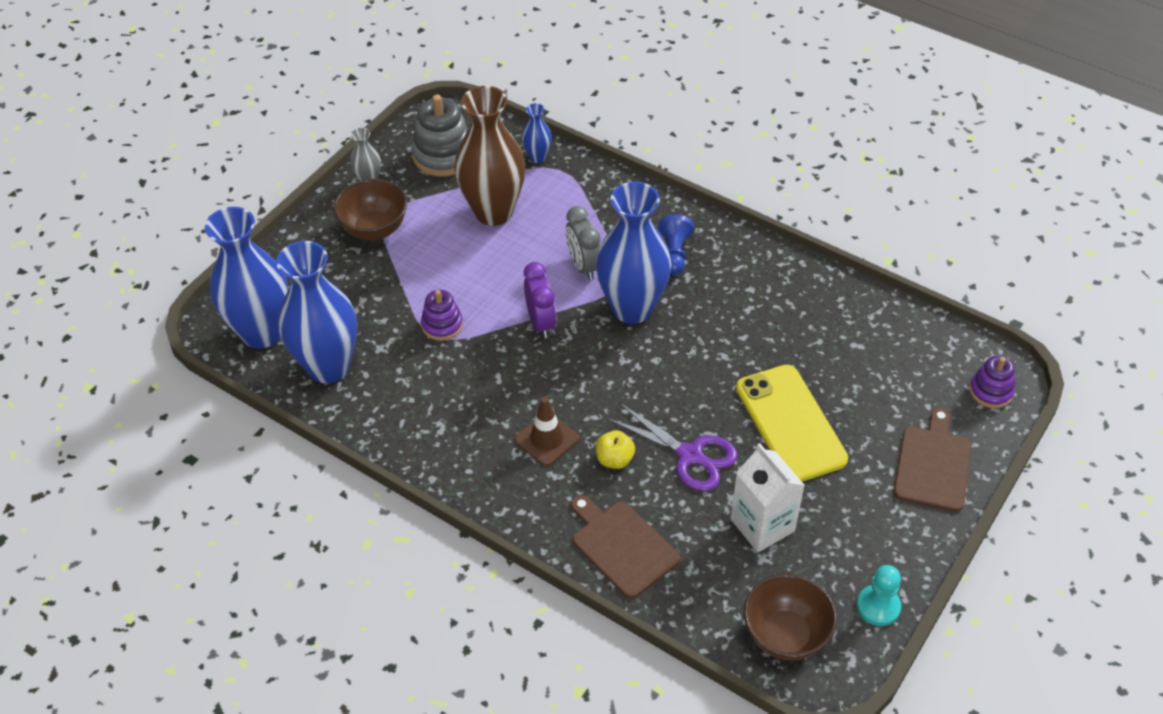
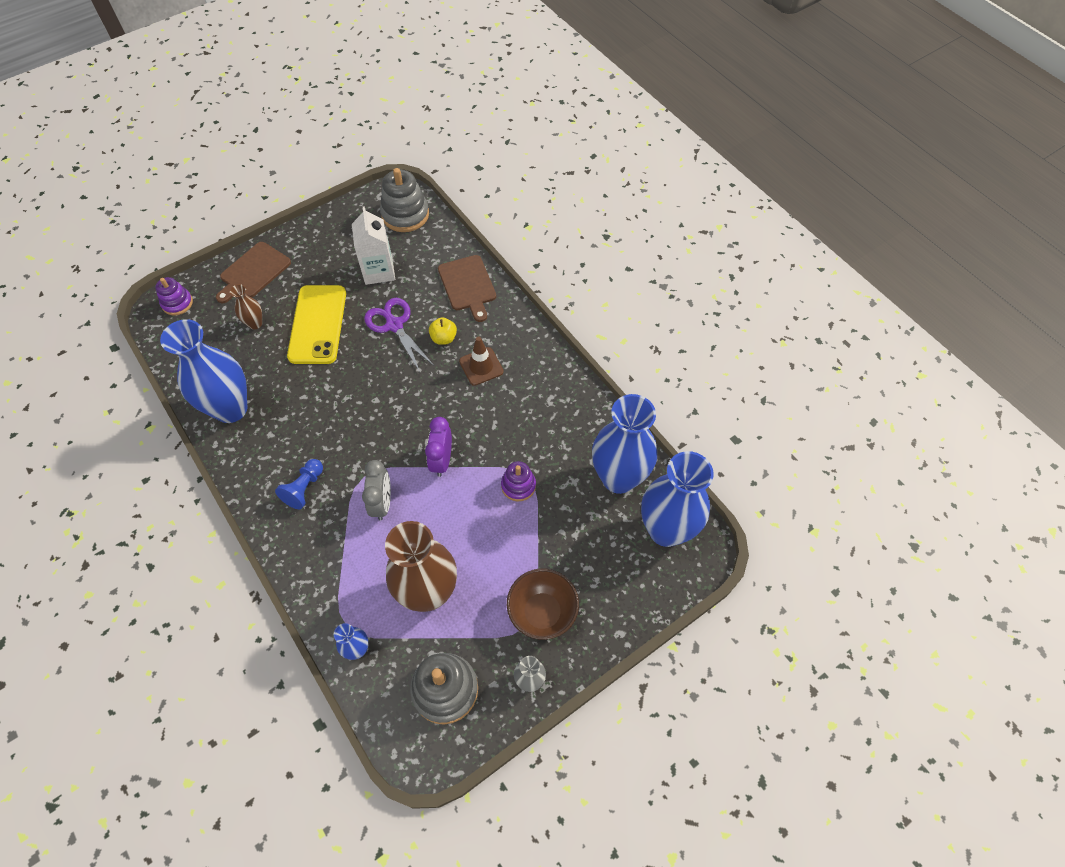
camera: 160 degrees left, 10 degrees up
blue vase [596,182,671,324] -> blue vase moved to [160,319,247,423]
brown bowl [744,574,837,661] -> grey stacking toy [380,168,429,232]
turquoise pawn [857,565,901,626] -> none
none -> brown vase [230,284,262,329]

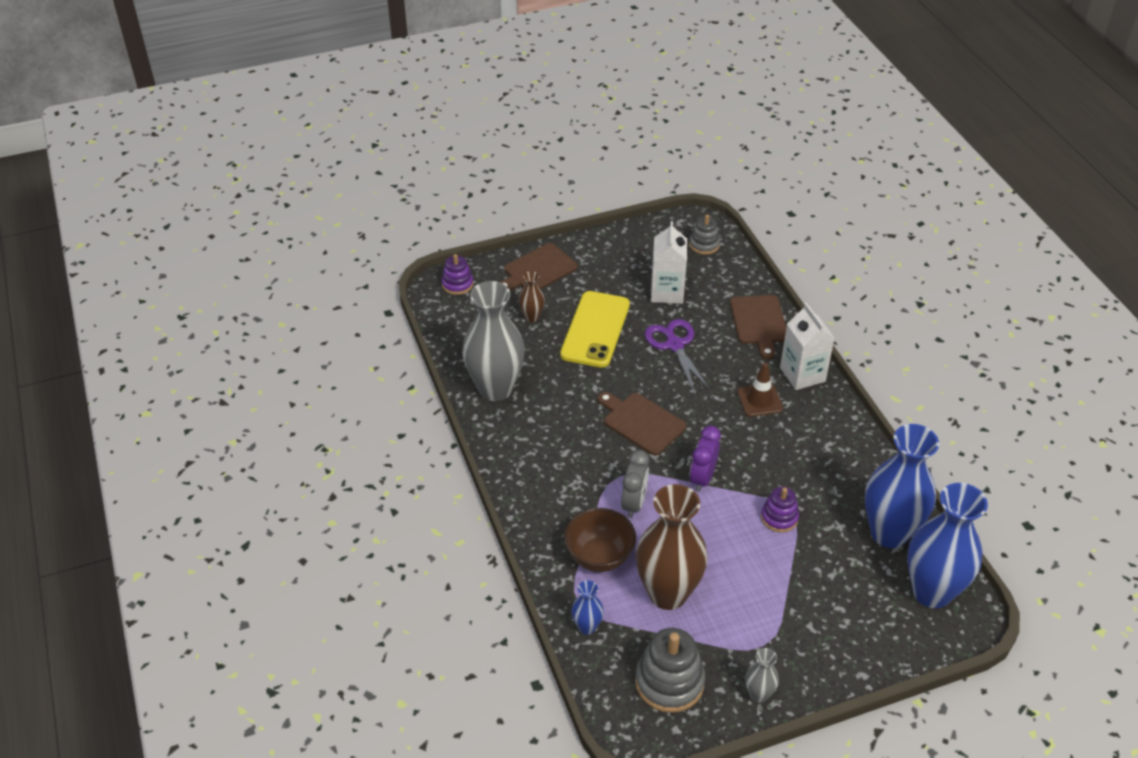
camera: 15 degrees right, 15 degrees down
blue vase [160,319,247,423] -> grey vase [462,281,525,401]
blue pawn [275,459,323,509] -> none
grey stacking toy [380,168,429,232] -> grey stacking toy [689,215,720,255], size x0.60
yellow apple [429,317,457,345] -> none
brown bowl [507,568,579,640] -> brown bowl moved to [564,508,636,572]
none -> brown cutting board [598,392,686,455]
none -> white carton [780,303,835,390]

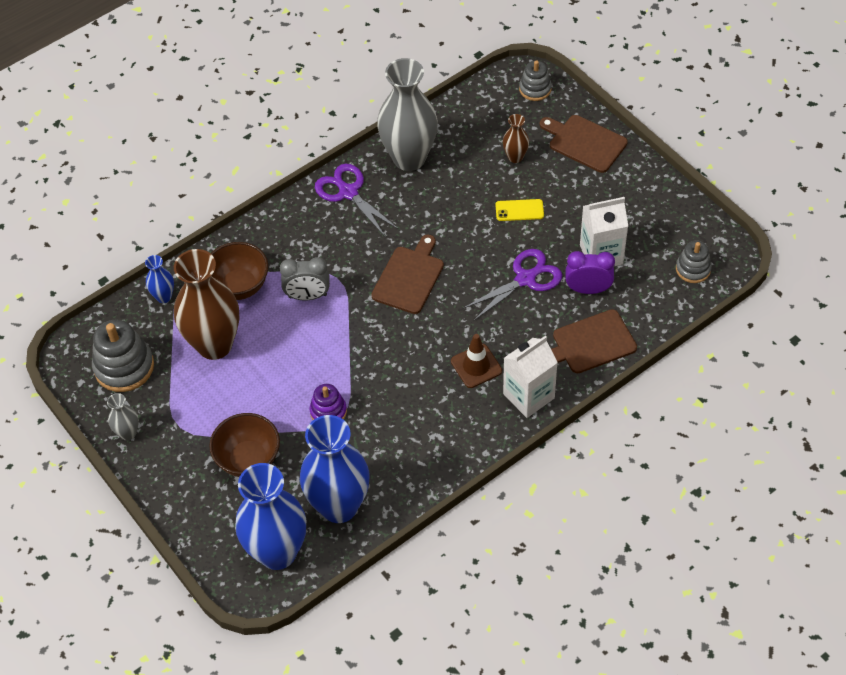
camera: 75 degrees right, 10 degrees up
purple stacking toy [441,254,473,295] -> grey stacking toy [519,61,552,101]
yellow phone [560,291,630,368] -> yellow phone [495,199,544,221], size x0.46
purple clock [690,426,721,492] -> purple clock moved to [566,251,615,294]
none -> brown bowl [209,413,280,477]
none -> purple scissors [315,164,399,238]

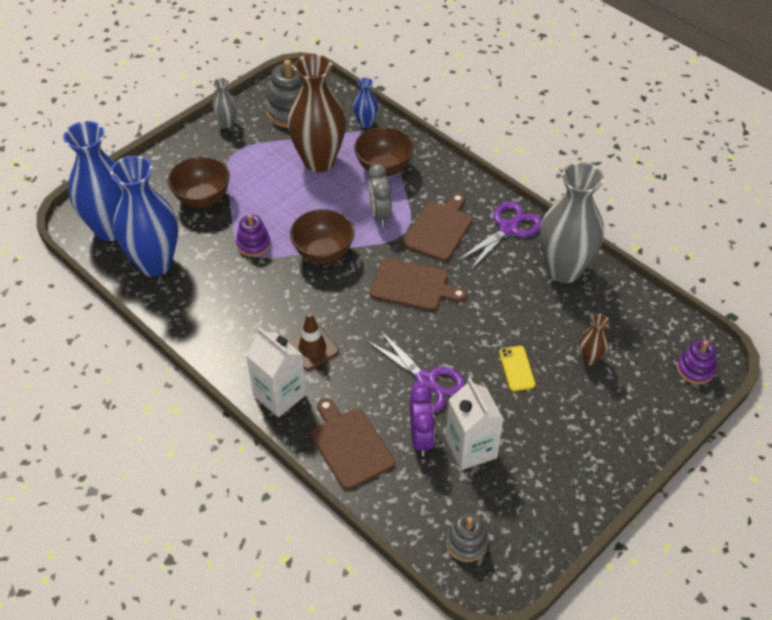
camera: 80 degrees right, 5 degrees down
grey stacking toy [519,61,552,101] -> purple stacking toy [677,339,716,385]
brown cutting board [540,115,628,173] -> brown cutting board moved to [402,193,473,262]
none -> brown bowl [290,209,355,264]

